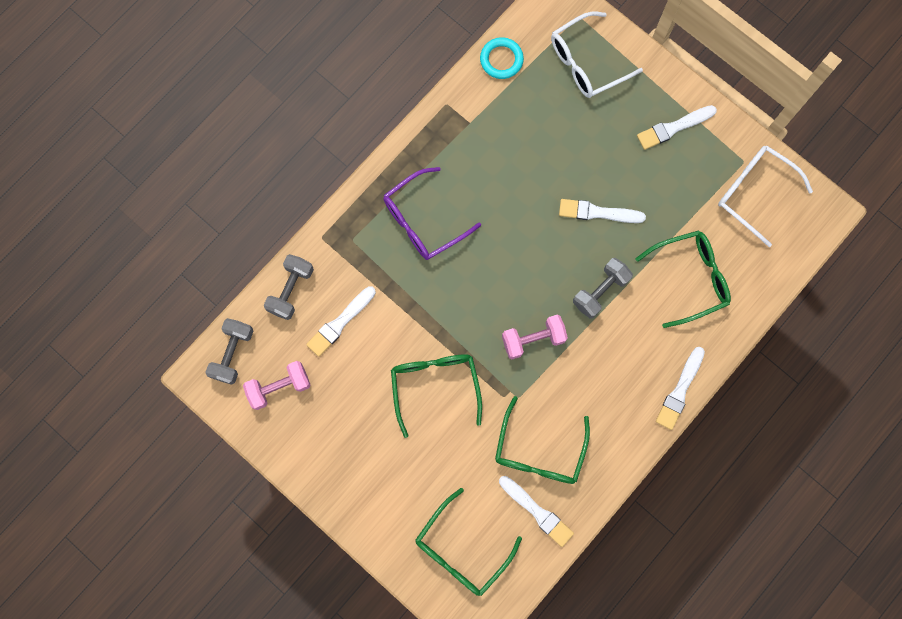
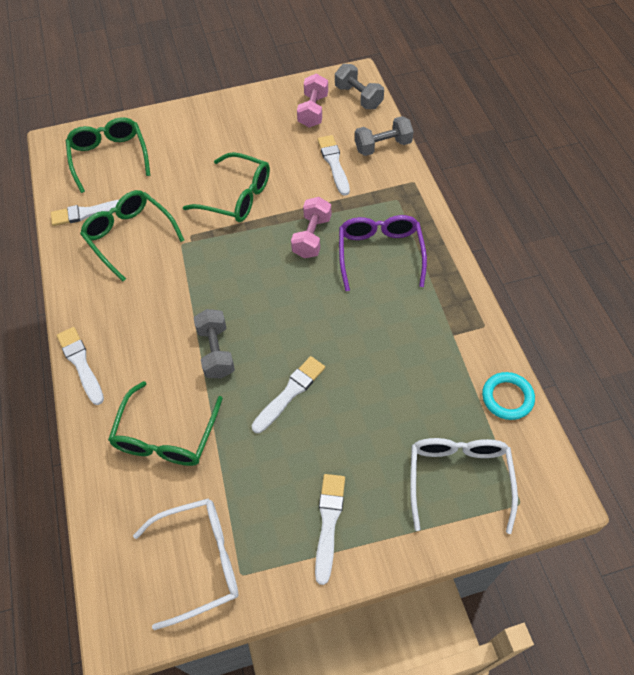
camera: 125 degrees right, 20 degrees down
grey dumbbell [264,254,314,320] -> grey dumbbell turned 75 degrees counterclockwise [355,116,414,156]
pink dumbbell [502,315,568,359] -> pink dumbbell moved to [291,197,331,258]

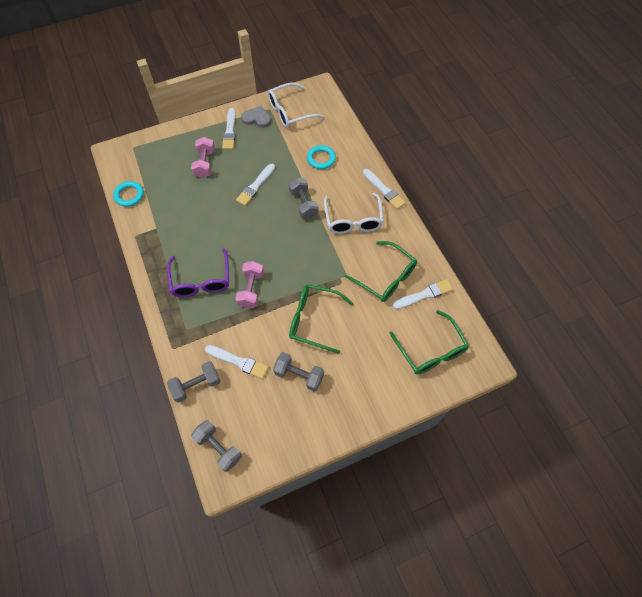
camera: 170 degrees right, 5 degrees up
green glasses [108,381,223,466] -> turquoise ring [307,145,336,169]
pink dumbbell [297,74,328,128] -> pink dumbbell moved to [191,137,215,178]
white brush [318,135,350,196] -> white brush turned 45 degrees counterclockwise [205,345,269,379]
white glasses [410,438,518,534] -> white glasses moved to [324,193,383,234]
none -> grey heart [241,106,271,128]
none -> grey dumbbell [273,352,324,391]

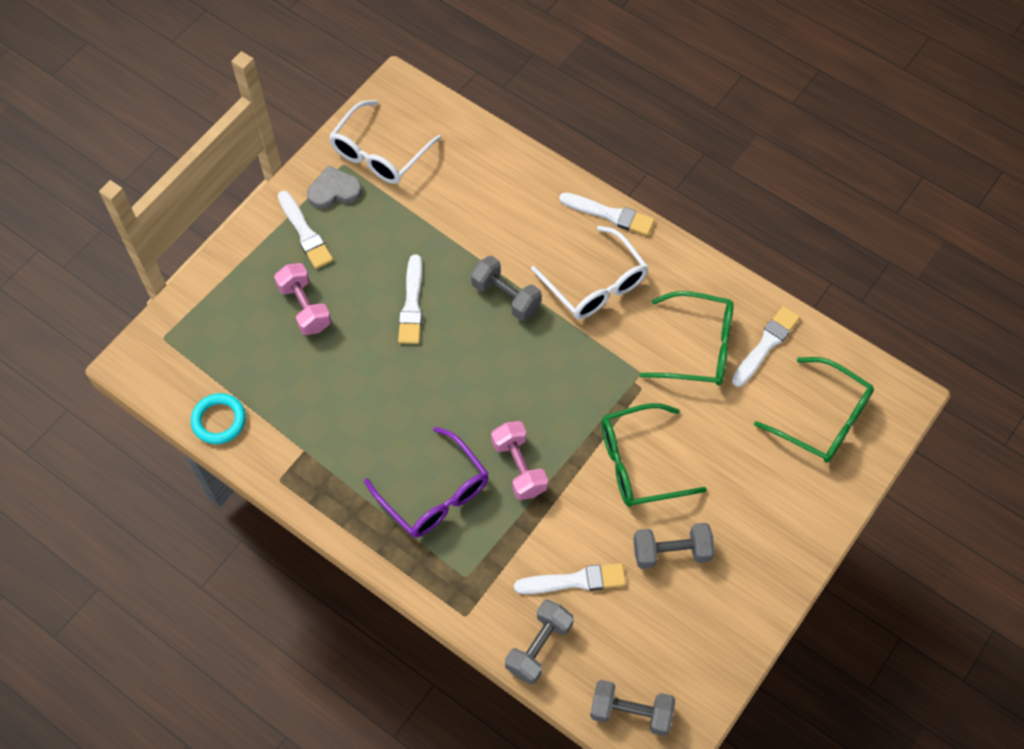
camera: 30 degrees left, 0 degrees up
turquoise ring [307,145,336,169] -> none

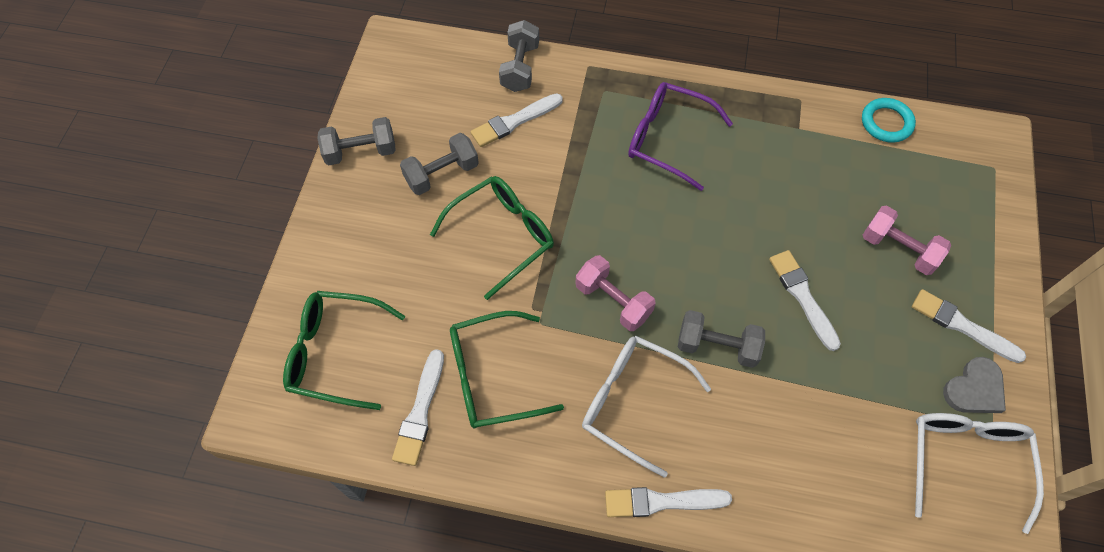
camera: 155 degrees right, 0 degrees up
pink dumbbell [491,421,548,500] -> pink dumbbell moved to [576,255,656,331]
grey dumbbell [590,680,675,736] -> grey dumbbell moved to [317,117,396,165]

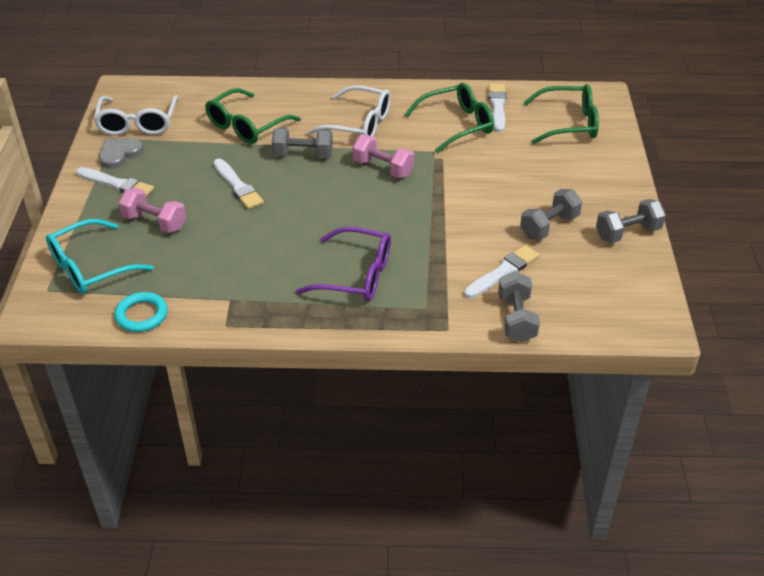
camera: 170 degrees right, 20 degrees down
green glasses [430,176,554,300] -> green glasses moved to [205,88,301,144]
white brush [605,487,732,517] -> none
none -> turquoise glasses [46,219,154,294]

